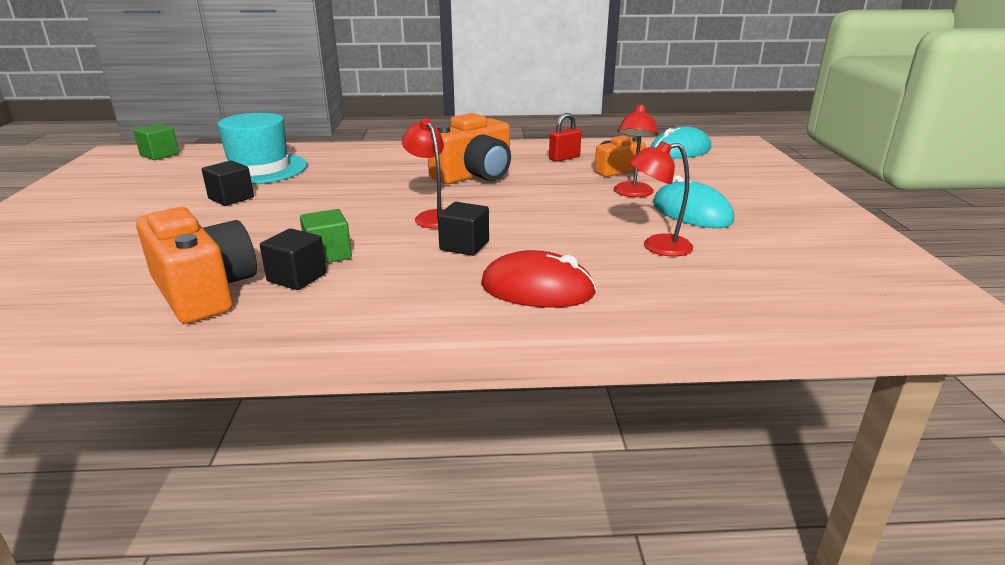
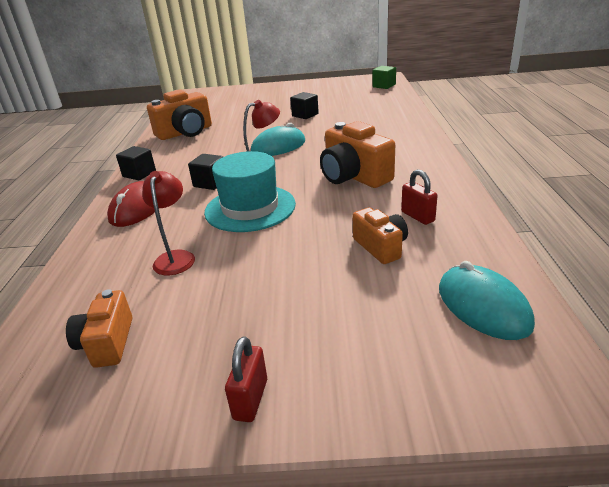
camera: 95 degrees right, 5 degrees up
turquoise hat [217,113,307,184] -> turquoise hat moved to [204,151,296,232]
black cube [260,228,327,290] -> black cube moved to [116,146,156,181]
green cube [300,209,352,263] -> none
red lamp [614,104,658,197] -> none
turquoise mouse [653,176,734,228] -> turquoise mouse moved to [251,123,305,156]
none -> orange camera [66,289,132,368]
none -> red padlock [225,336,267,422]

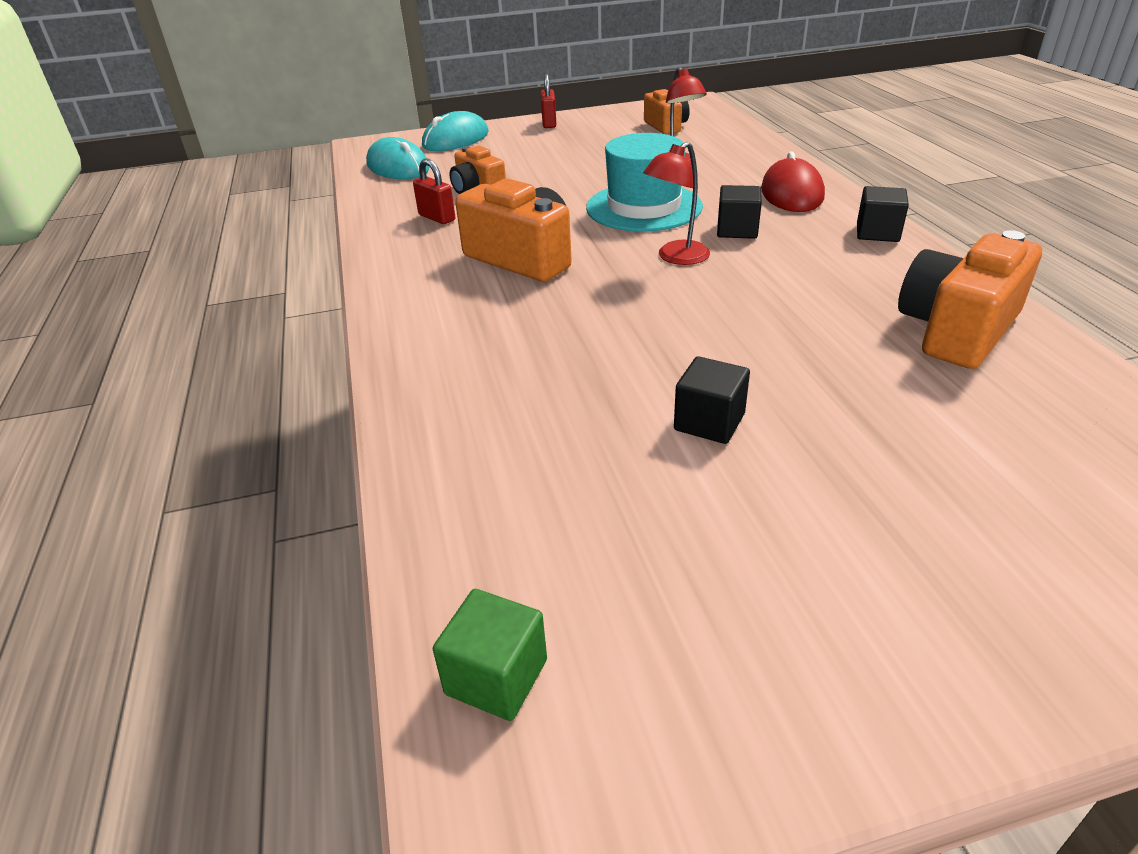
camera: 165 degrees right, 5 degrees up
turquoise mouse [251,123,305,156] -> turquoise mouse moved to [422,111,489,151]

